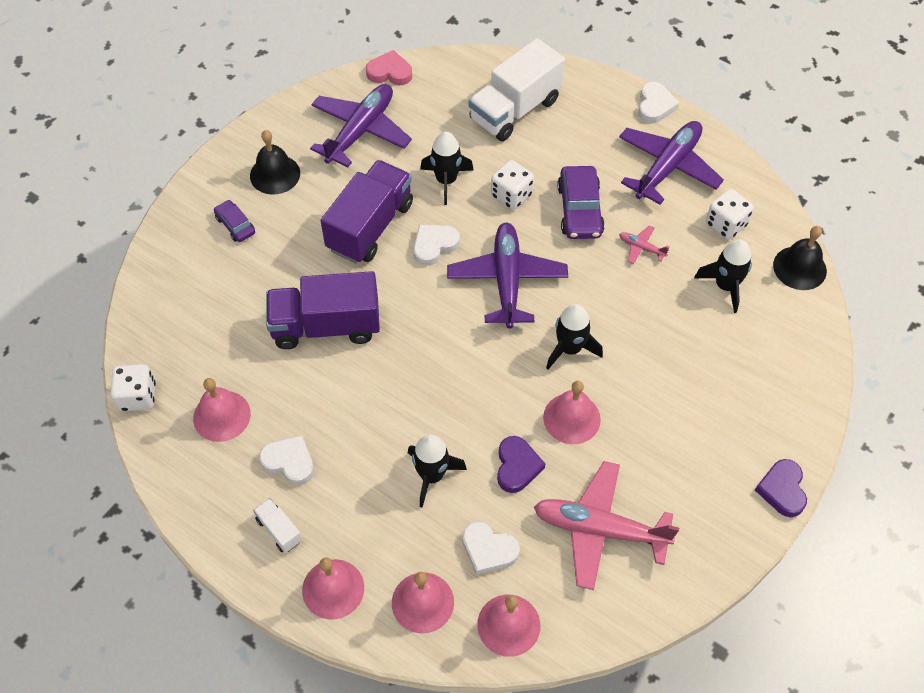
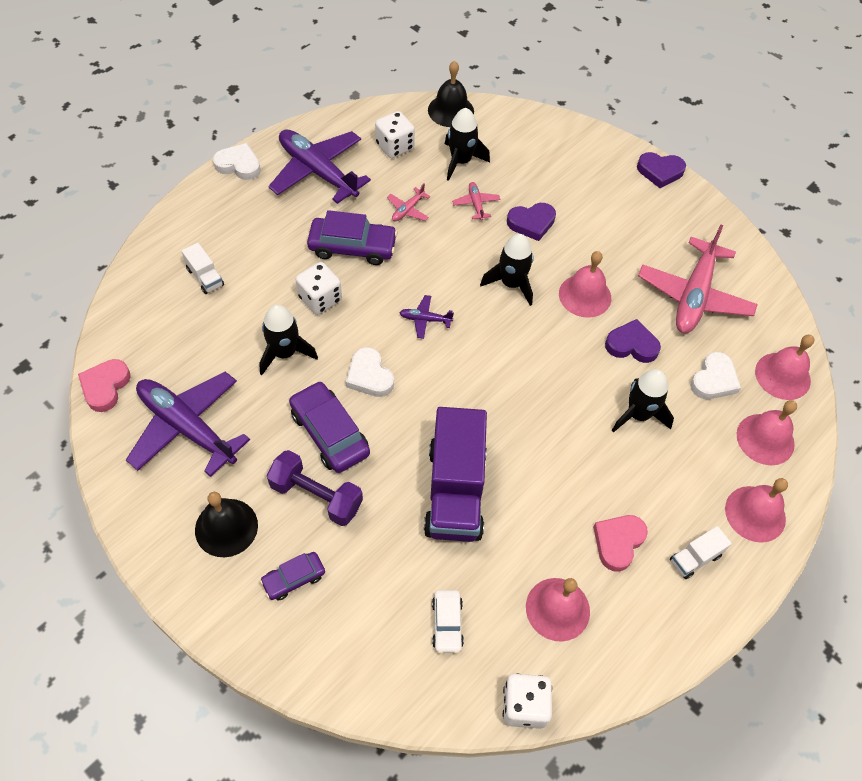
camera: 85 degrees left, 0 degrees up
white heart [259,435,314,485] -> pink heart [593,515,648,572]
purple truck [321,160,413,263] -> purple car [289,381,370,473]
purple plane [447,223,568,329] -> purple plane [399,295,454,339], size x0.43
white truck [469,38,565,141] -> white truck [182,243,224,294], size x0.44
none -> purple dumbbell [267,450,363,526]
none -> white car [432,590,464,653]
none -> pink plane [452,182,500,220]
none -> purple heart [507,203,556,241]

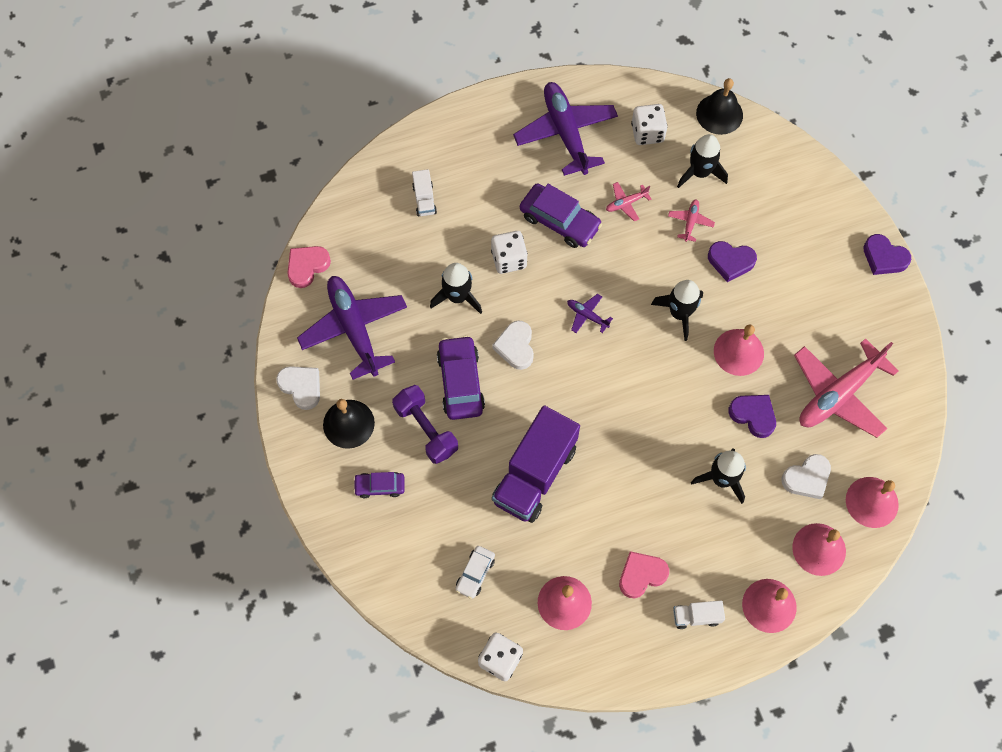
camera: 30 degrees right, 10 degrees up
white heart [213,143,261,180] -> white heart moved to [276,366,320,410]

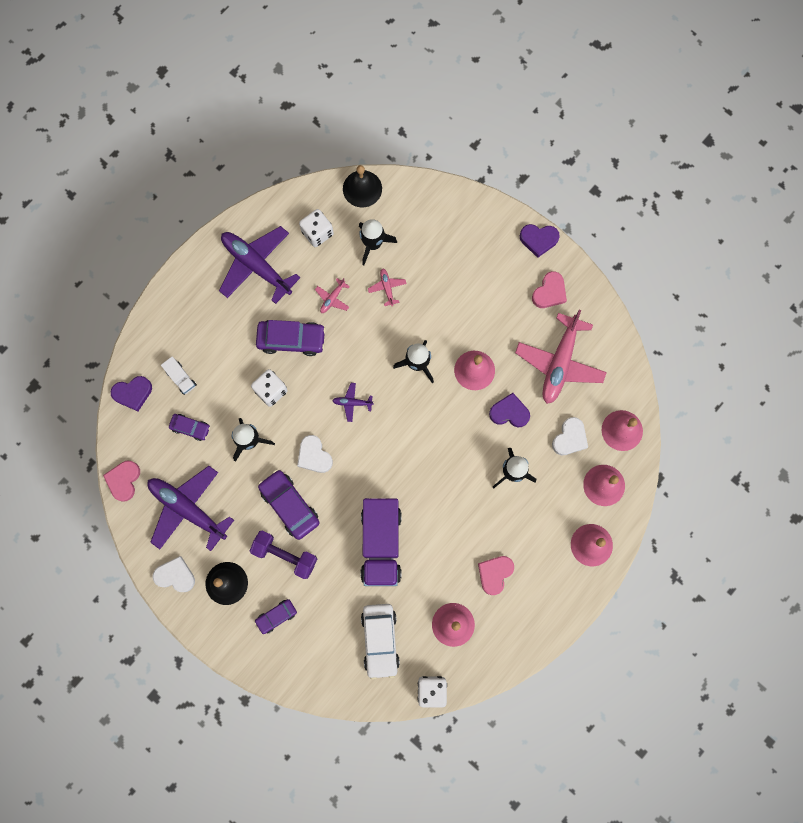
camera: 30 degrees left, 10 degrees up
white car [455,546,495,599] -> white car [361,604,400,680], size x1.73
white truck [673,600,725,629] -> none
purple heart [708,241,757,282] -> purple heart moved to [111,376,152,411]
none -> purple car [169,414,210,441]
none -> pink heart [532,271,567,308]

